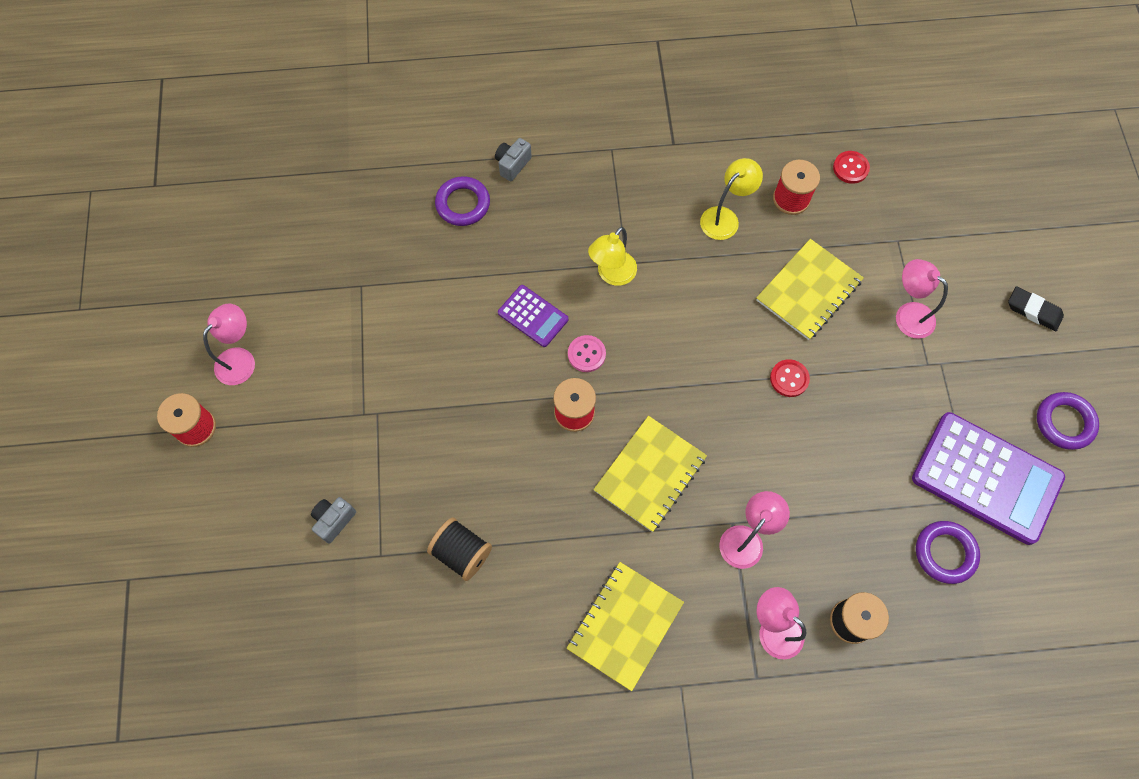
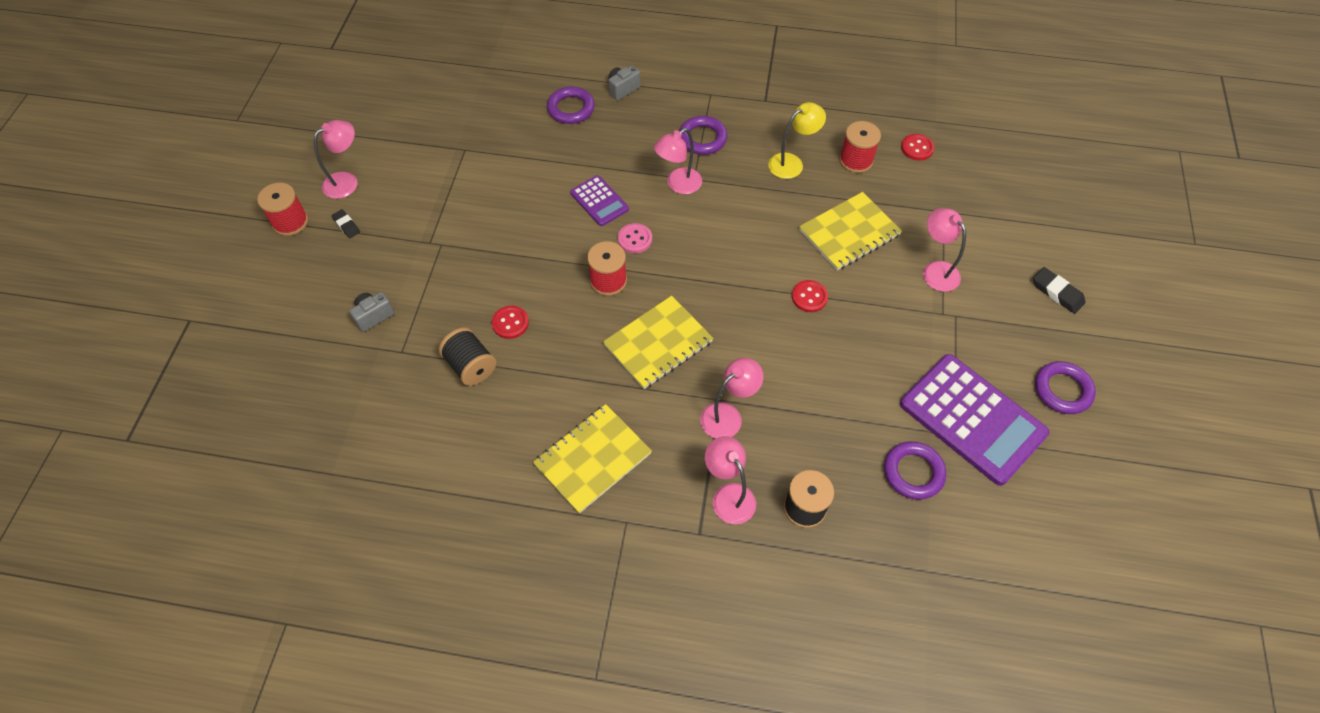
camera: 15 degrees right, 10 degrees down
yellow lamp [588,227,637,286] -> pink lamp [654,128,702,194]
none -> black eraser [332,209,360,238]
none -> red button [492,306,529,339]
none -> purple ring [679,116,727,155]

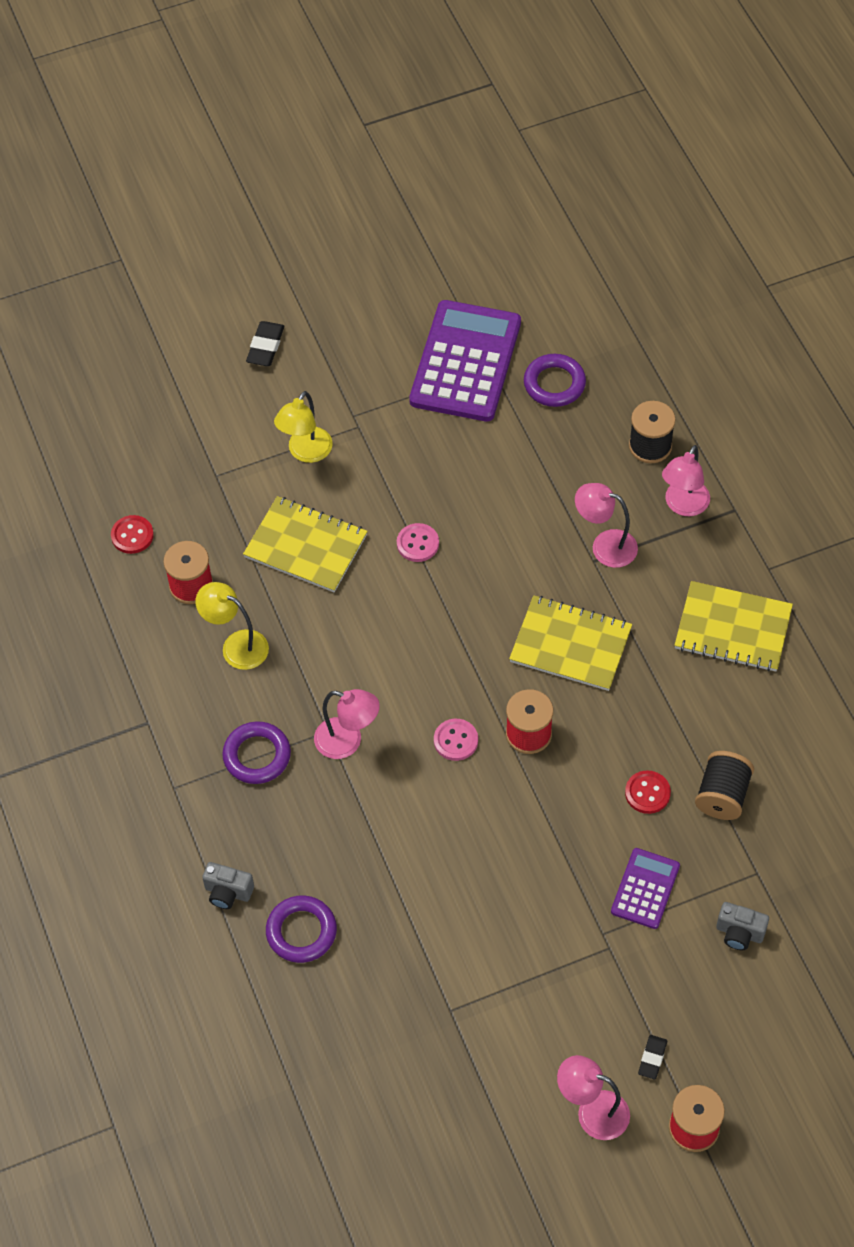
camera: 120 degrees left, 0 degrees up
purple calculator [570,175,629,226] -> purple calculator moved to [611,848,680,929]
red button [792,280,828,312] -> pink button [397,523,439,562]
pink lamp [923,208,966,292] -> yellow lamp [274,391,333,463]
purple ring [1035,361,1096,414] -> none

